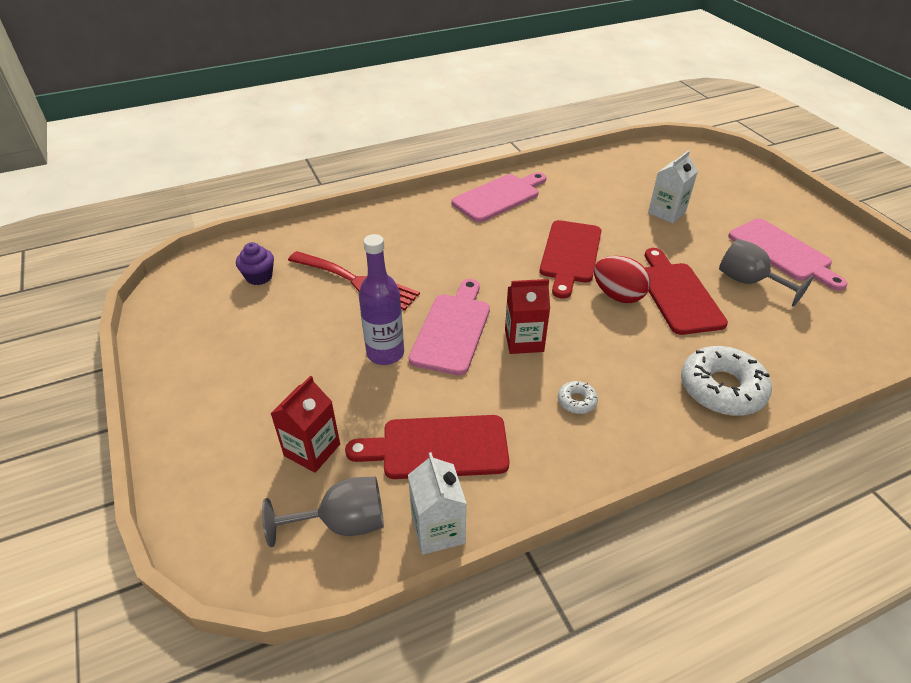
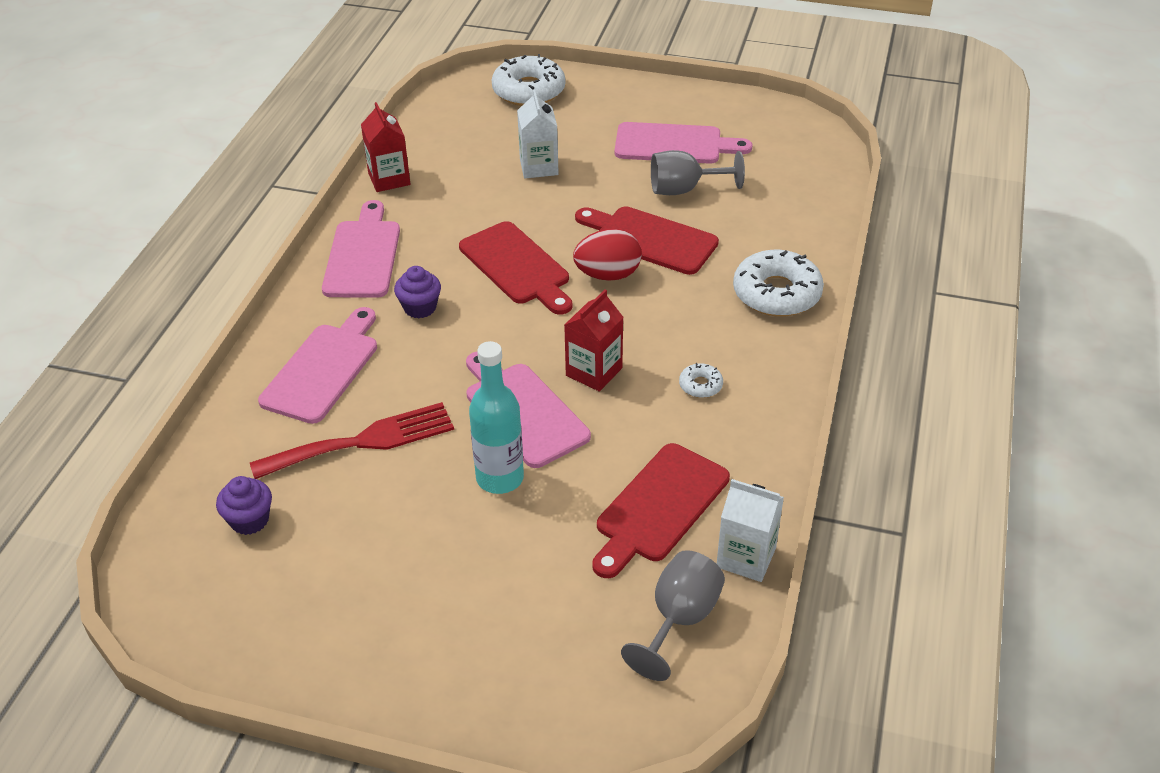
camera: 50 degrees left, 0 degrees up
red carton [270,375,340,473] -> red carton moved to [361,102,410,192]
purple bottle [359,234,404,365] -> turquoise bottle [469,341,524,494]
none -> pink cutting board [258,307,377,424]
none -> purple cupcake [394,266,441,318]
none -> white donut [492,54,565,106]

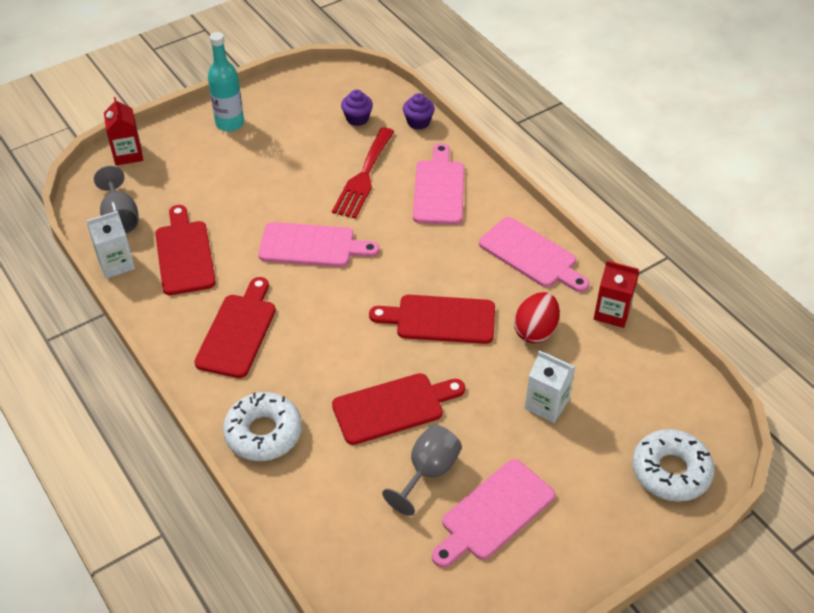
camera: 130 degrees right, 5 degrees up
pink cutting board [258,307,377,424] -> pink cutting board turned 150 degrees counterclockwise [413,143,464,225]
purple cupcake [394,266,441,318] -> purple cupcake moved to [403,93,435,130]
turquoise bottle [469,341,524,494] -> turquoise bottle moved to [208,32,244,132]
red carton [564,290,623,392] -> red carton moved to [104,97,143,166]
red egg [573,229,642,281] -> red egg moved to [514,292,560,343]
white donut [679,363,723,398] -> red cutting board [194,277,276,378]

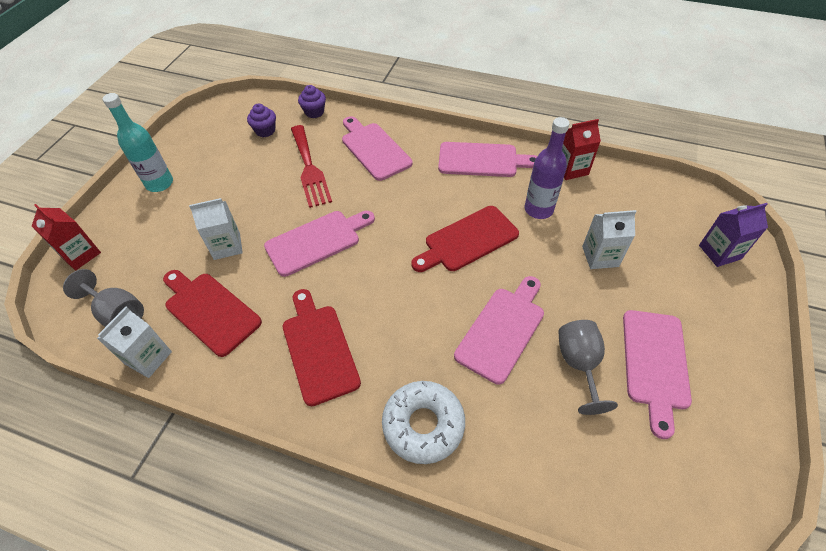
camera: 35 degrees left, 5 degrees up
red cutting board [332,373,465,445] -> pink cutting board [454,276,544,384]
red egg [514,292,560,343] -> purple bottle [525,117,570,219]
white donut [632,429,714,502] -> purple carton [699,203,768,267]
none -> white carton [189,198,243,260]

